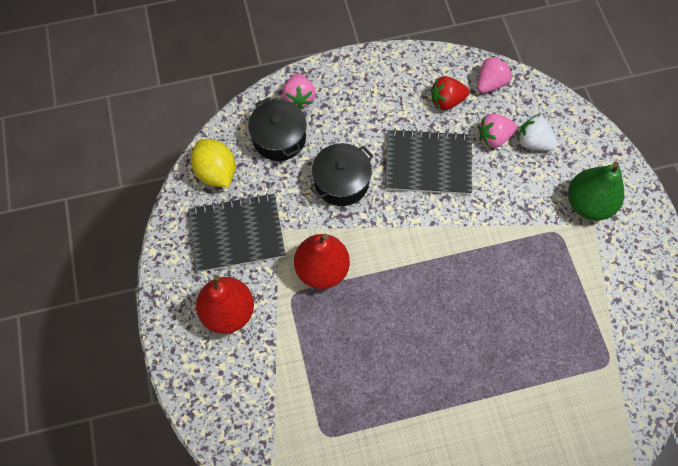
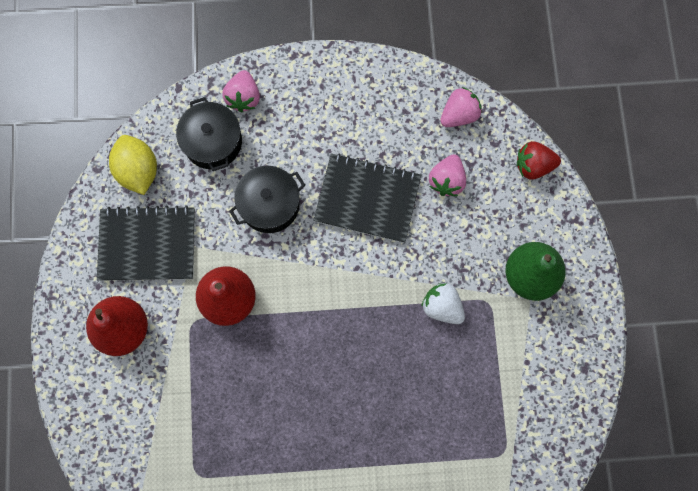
camera: 10 degrees right, 10 degrees up
red strawberry [431,76,470,110] -> red strawberry moved to [517,141,561,180]
pink strawberry [478,113,517,148] -> pink strawberry turned 60 degrees counterclockwise [429,154,466,196]
white strawberry [518,115,558,151] -> white strawberry moved to [421,283,465,324]

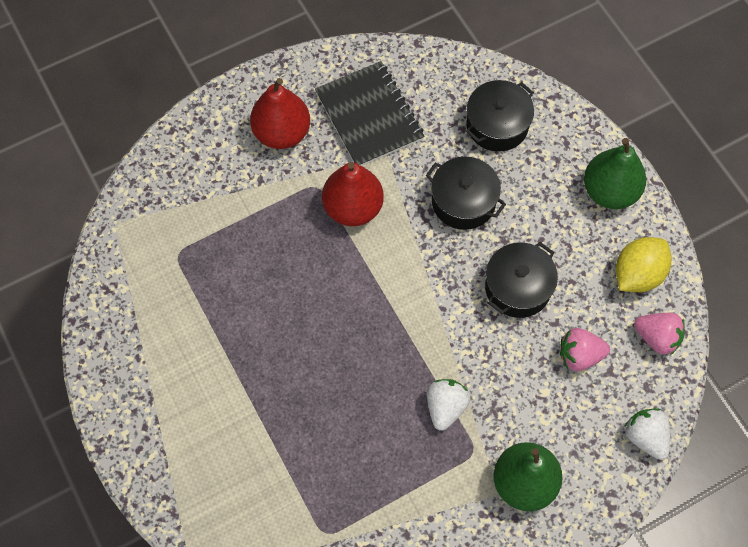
camera: 65 degrees right, 10 degrees down
yellow lemon [109,135,157,195] -> yellow lemon moved to [616,237,671,292]
pink strawberry [222,70,260,112] -> none
black notebook [313,153,421,243] -> black pot [485,242,558,318]
red strawberry [517,141,561,180] -> white strawberry [624,408,670,460]
none -> green pear [584,138,646,209]

